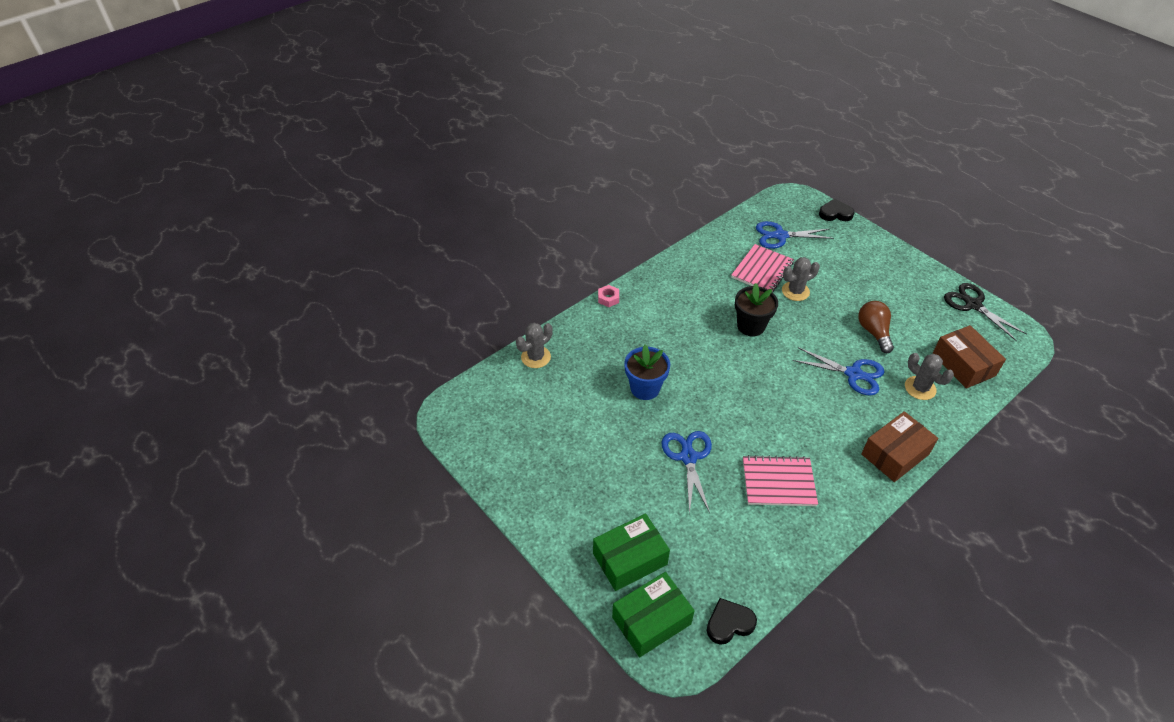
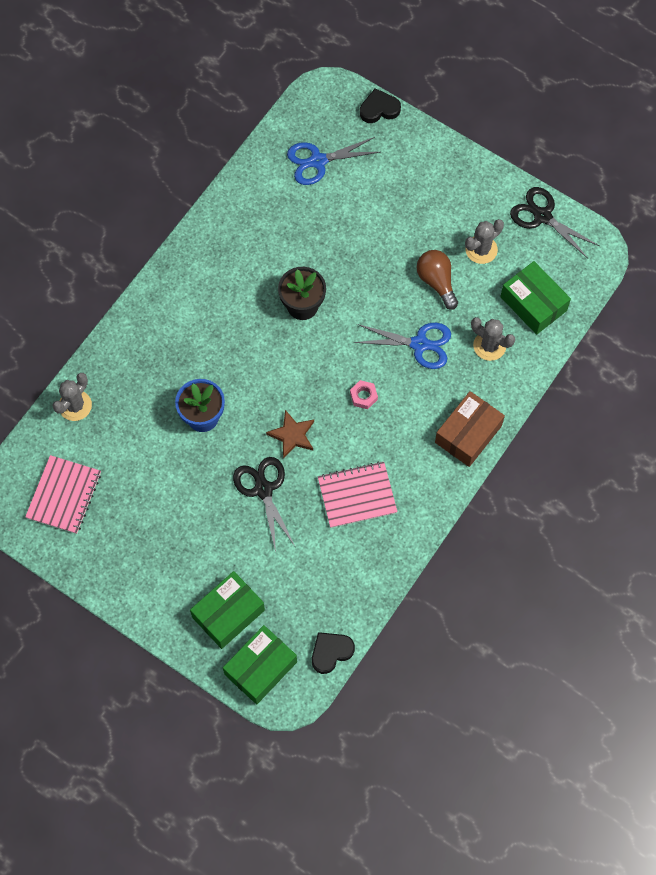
camera: 15 degrees left, 20 degrees up
pink nut [598,285,619,307] -> pink nut moved to [350,380,378,409]
blue scissors [661,431,712,514] -> black scissors [233,457,295,552]
pink notebook [731,244,794,292] -> pink notebook moved to [25,455,101,534]
grey cactus [782,257,820,301] -> grey cactus moved to [465,219,504,264]
brown box [932,325,1006,388] -> green box [500,261,571,335]
none -> brown star [266,410,314,459]

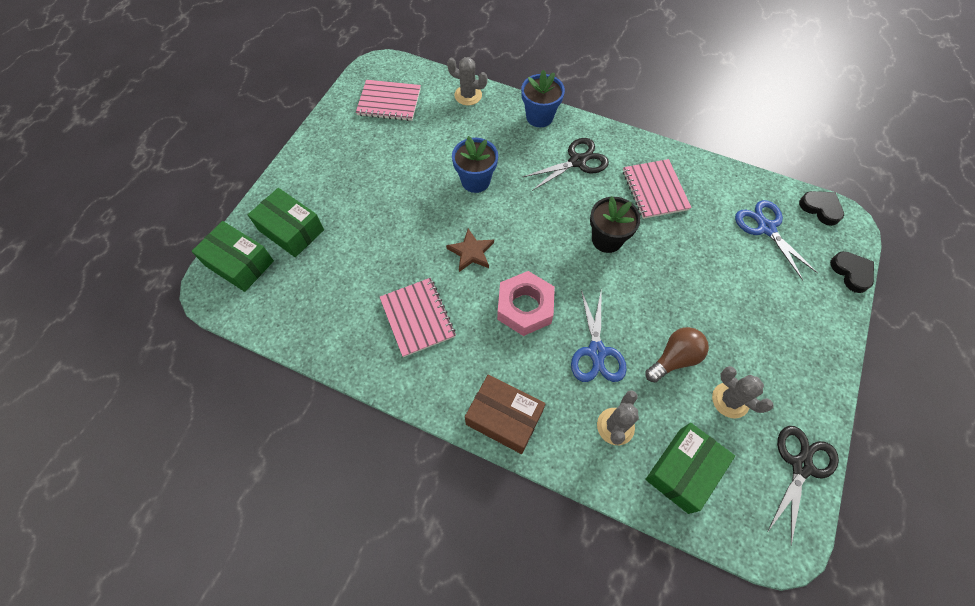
camera: 80 degrees right, 5 degrees down
black scissors [233,457,295,552] -> black scissors moved to [523,138,609,191]
black heart [312,632,355,674] -> black heart moved to [799,191,844,226]
pink nut [350,380,378,409] -> pink nut [497,271,555,336], size x2.11
none -> blue flower pot [521,70,565,127]
none -> pink notebook [623,159,692,219]

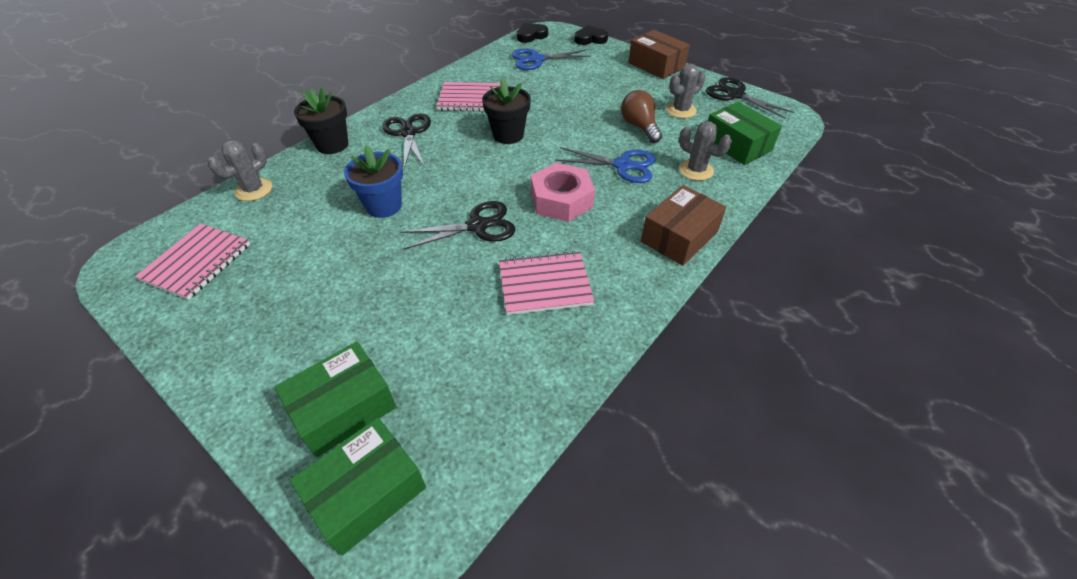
camera: 75 degrees left, 15 degrees down
brown star [446,228,494,272] -> black scissors [400,201,515,250]
blue flower pot [521,70,565,127] -> black flower pot [294,87,349,154]
none -> brown box [628,30,690,79]

